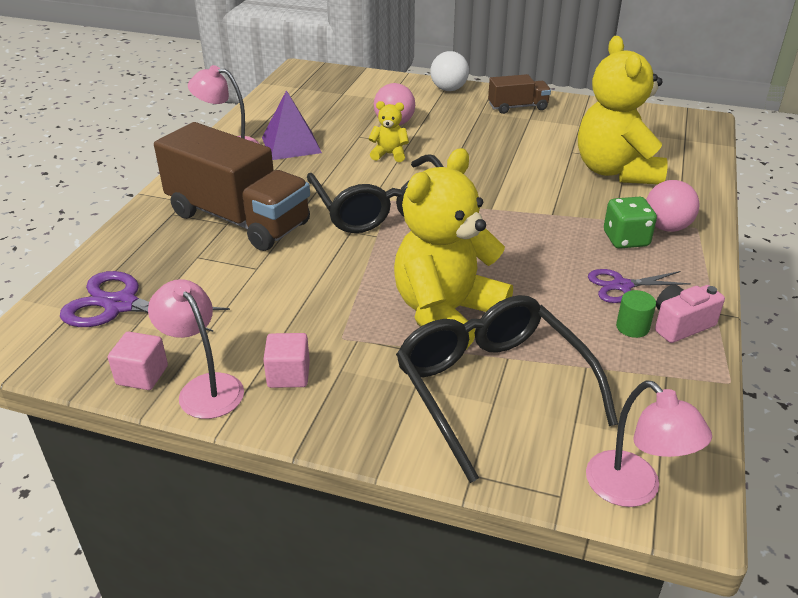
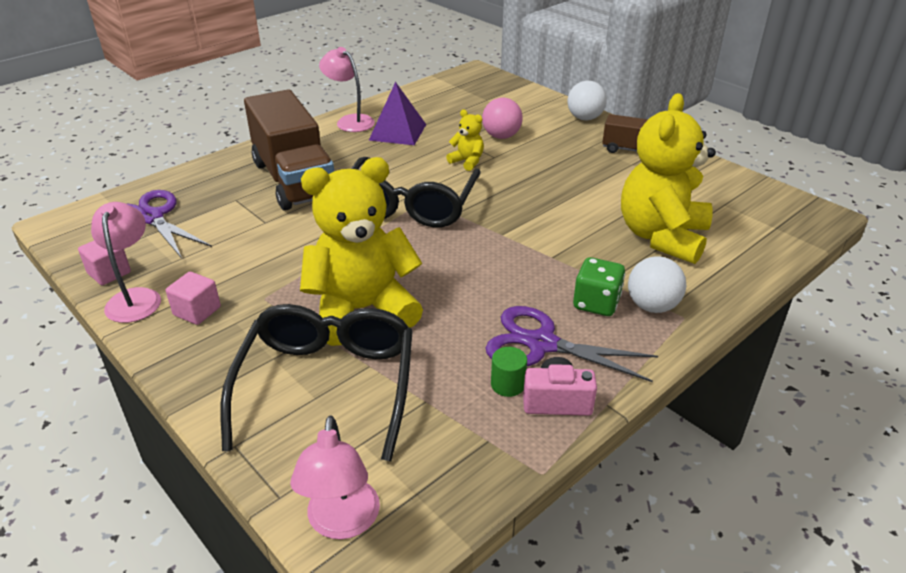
camera: 30 degrees right, 0 degrees up
purple scissors [588,269,691,303] -> purple scissors [485,306,658,382], size x1.59
pink ball [646,180,700,232] -> white ball [628,256,686,313]

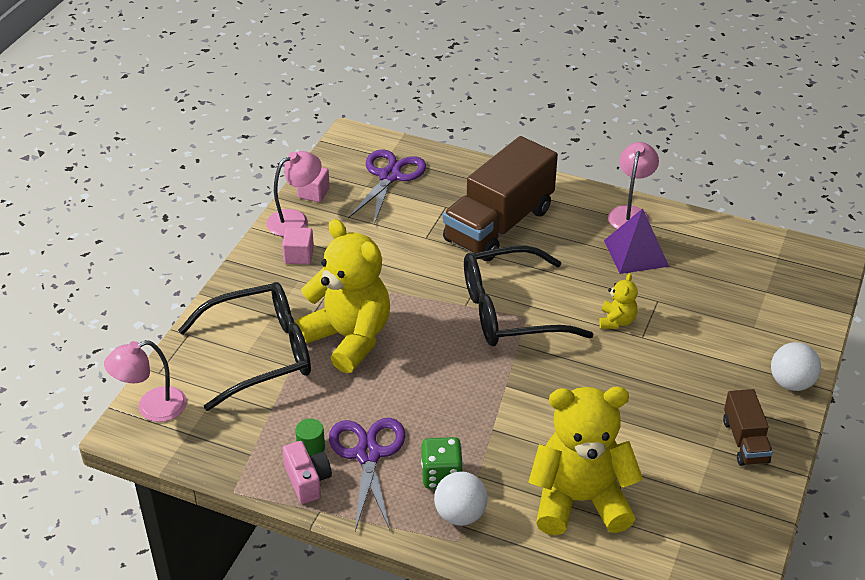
camera: 65 degrees right, 5 degrees up
pink ball [482,98,523,139] -> none

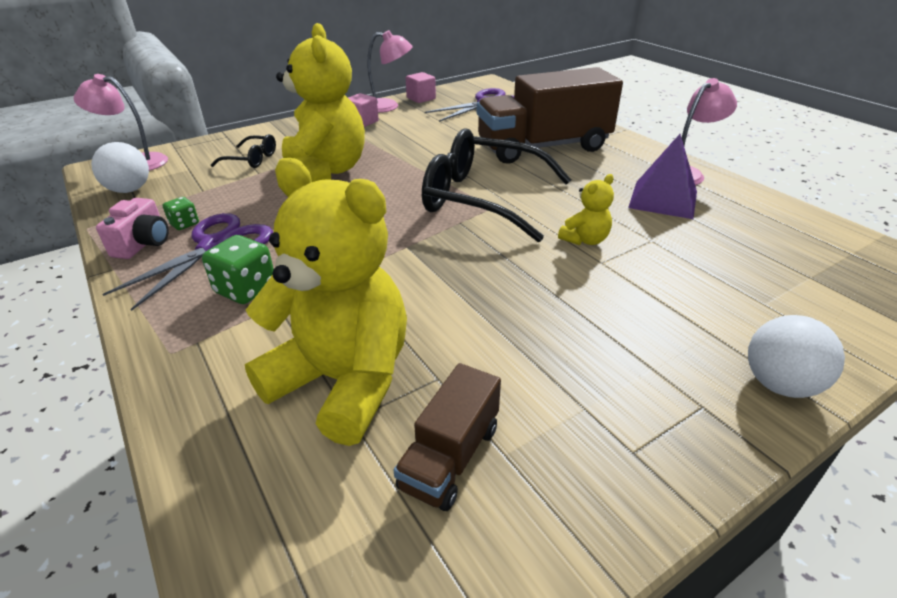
camera: 35 degrees right, 5 degrees down
black glasses [178,282,311,411] -> black glasses [211,134,276,168], size x0.46
green cylinder [295,419,325,456] -> green dice [163,197,199,230]
white ball [434,471,488,526] -> white ball moved to [91,142,149,193]
brown truck [723,389,773,466] -> brown truck moved to [394,363,501,511]

